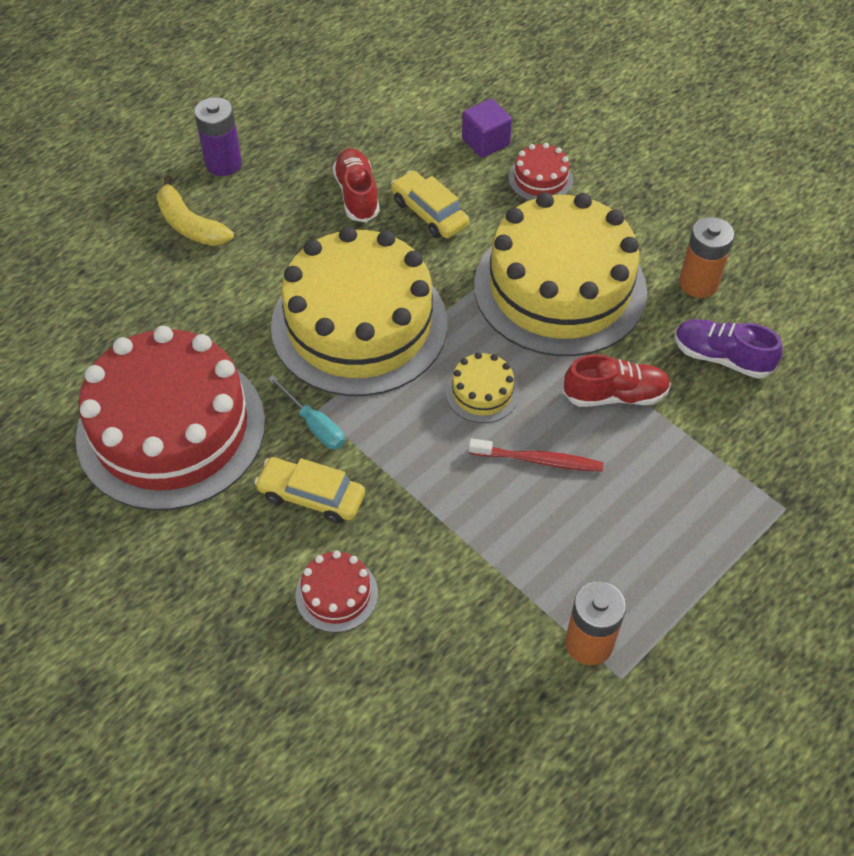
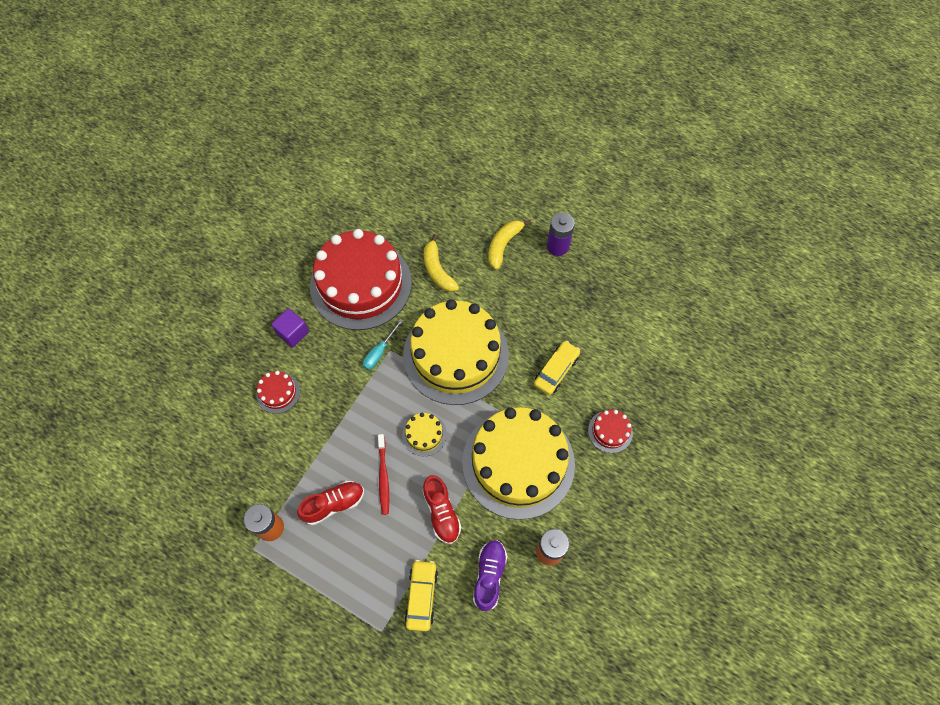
camera: 75 degrees right, 10 degrees up
yellow car [254,457,365,524] -> yellow car moved to [405,560,438,631]
red shoe [333,148,380,222] -> red shoe moved to [297,481,364,525]
purple cube [462,99,512,158] -> purple cube moved to [271,308,309,347]
none -> yellow banana [424,234,459,292]

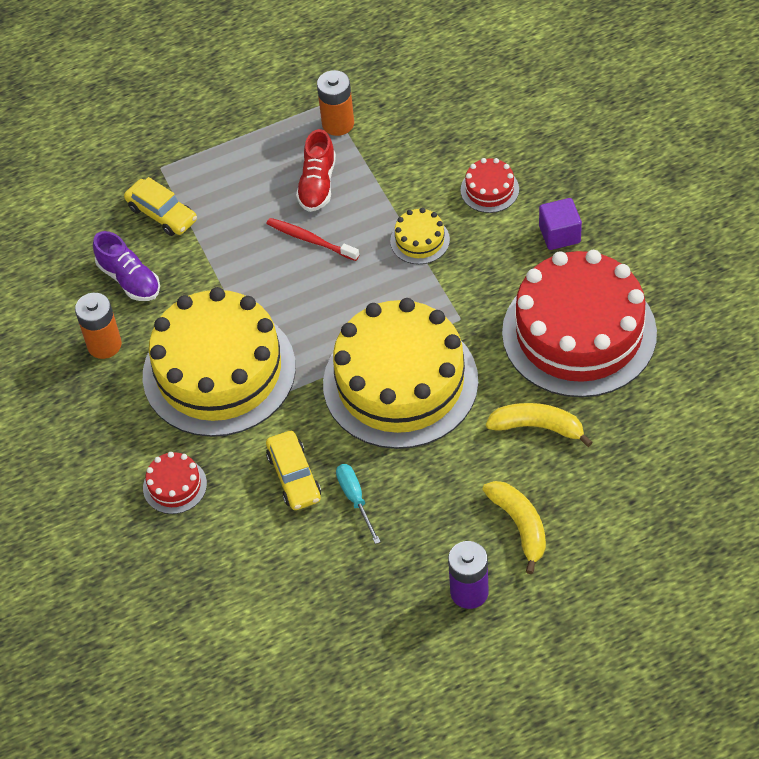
camera: 130 degrees right, 10 degrees down
turquoise screwdriver [363,319,403,370] -> turquoise screwdriver moved to [336,464,381,544]
yellow cake [402,413,447,456] -> yellow cake moved to [390,208,450,264]
red shoe [422,475,461,544] -> none

